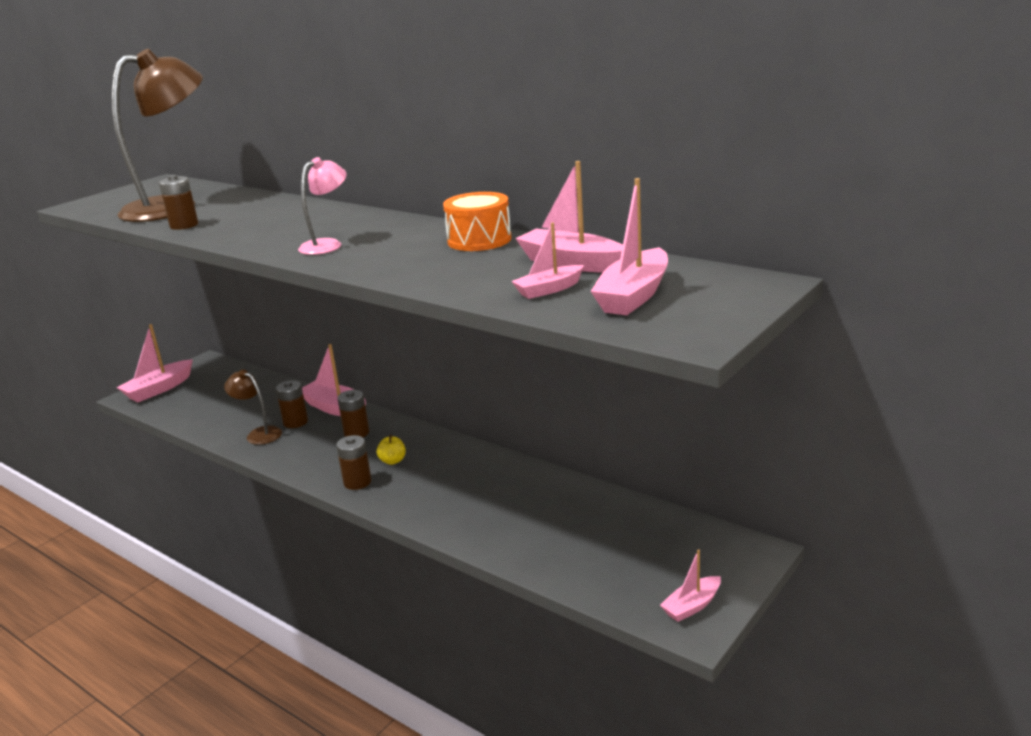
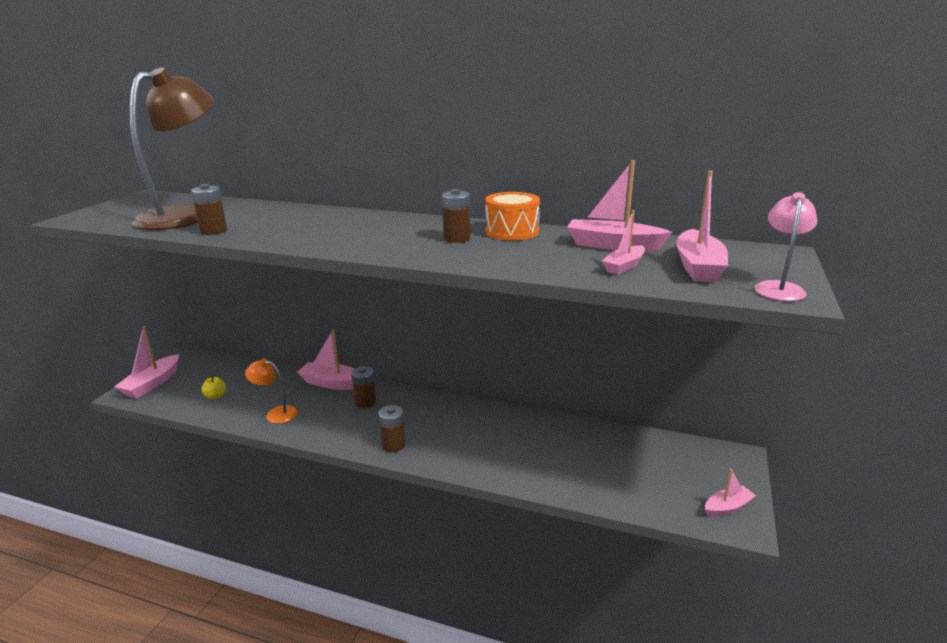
camera: 20 degrees left, 0 degrees up
brown lamp [224,370,282,445] -> orange lamp [245,359,298,424]
brown battery [276,380,308,428] -> brown battery moved to [442,189,471,243]
pink lamp [298,157,347,255] -> pink lamp moved to [755,192,817,301]
yellow apple [377,435,406,465] -> yellow apple moved to [202,376,226,399]
pink boat [660,549,721,622] -> pink boat turned 150 degrees counterclockwise [705,469,756,517]

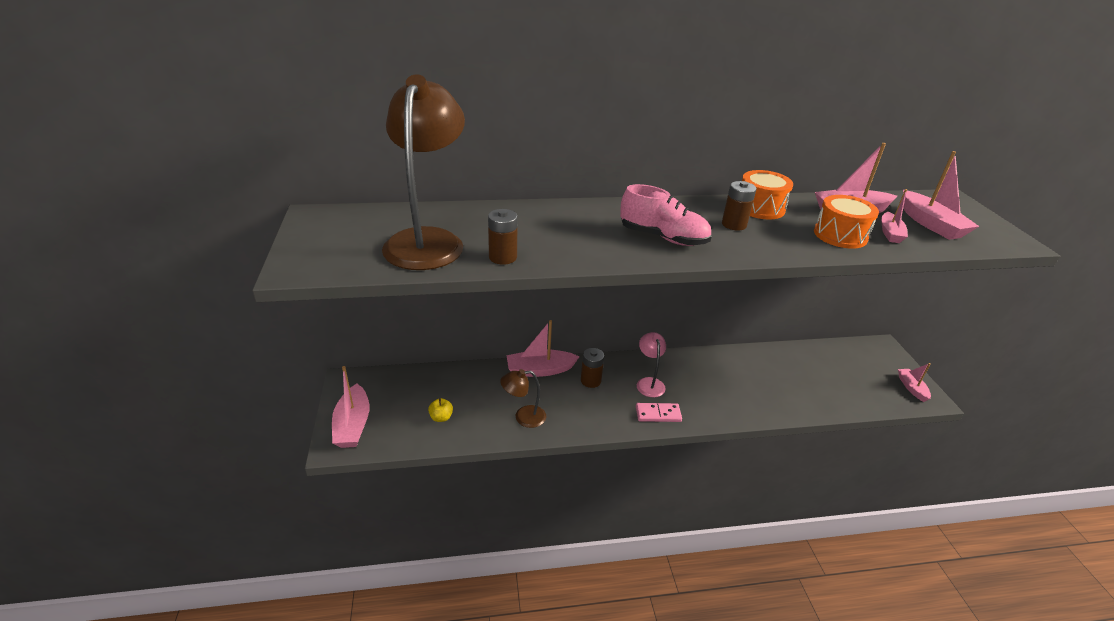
camera: 30 degrees left, 10 degrees up
orange lamp [245,359,298,424] -> brown lamp [500,369,546,428]
brown battery [378,405,406,452] -> pink domino [636,403,682,422]
pink boat [705,469,756,517] -> pink boat turned 45 degrees counterclockwise [898,363,931,402]
pink lamp [755,192,817,301] -> pink lamp moved to [637,332,666,397]
none -> pink shoe [620,184,712,246]
none -> orange drum [814,195,879,249]

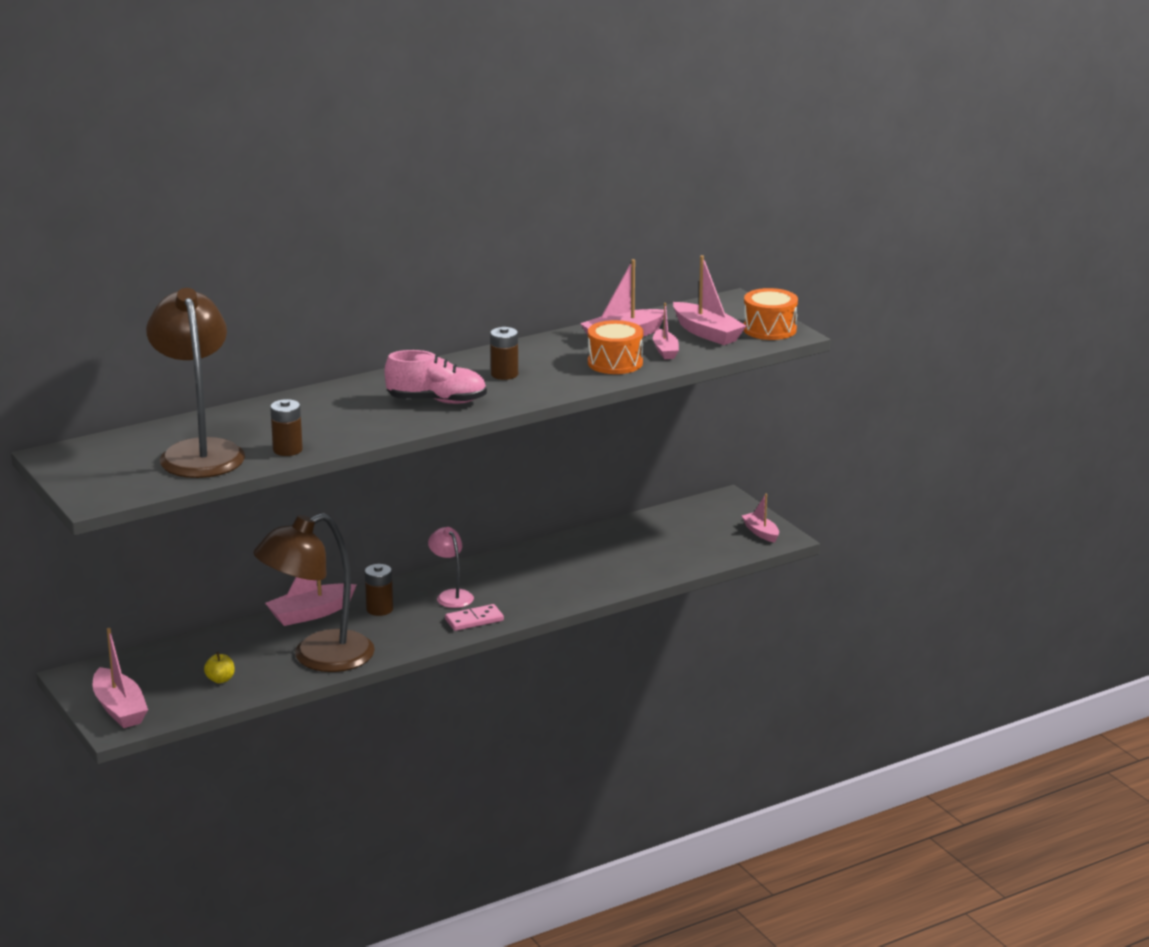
camera: 20 degrees left, 10 degrees down
brown lamp [500,369,546,428] -> brown lamp [254,513,375,672], size x2.06
orange drum [742,170,793,219] -> orange drum moved to [743,288,798,340]

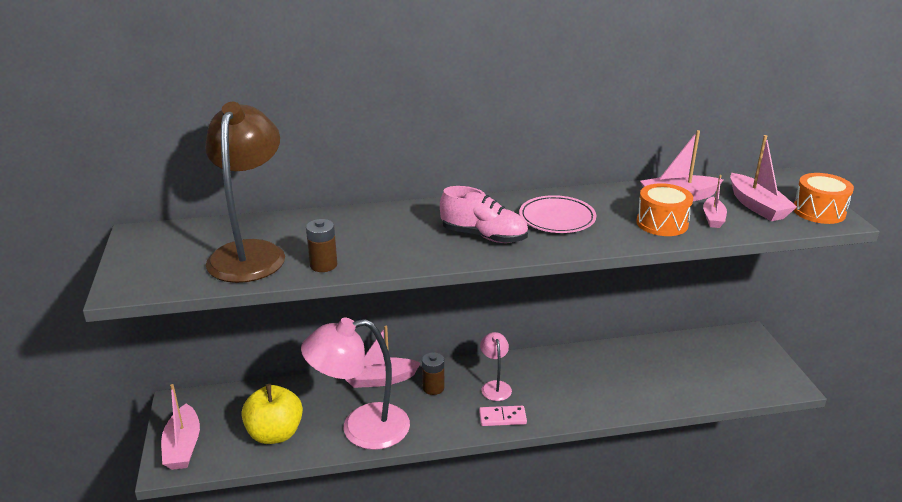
camera: 20 degrees right, 5 degrees up
yellow apple [204,652,235,683] -> yellow apple [241,384,303,444], size x2.35
brown lamp [254,513,375,672] -> pink lamp [301,318,410,450]
brown battery [490,327,518,380] -> pink plate [519,195,596,233]
pink boat [742,494,779,543] -> none

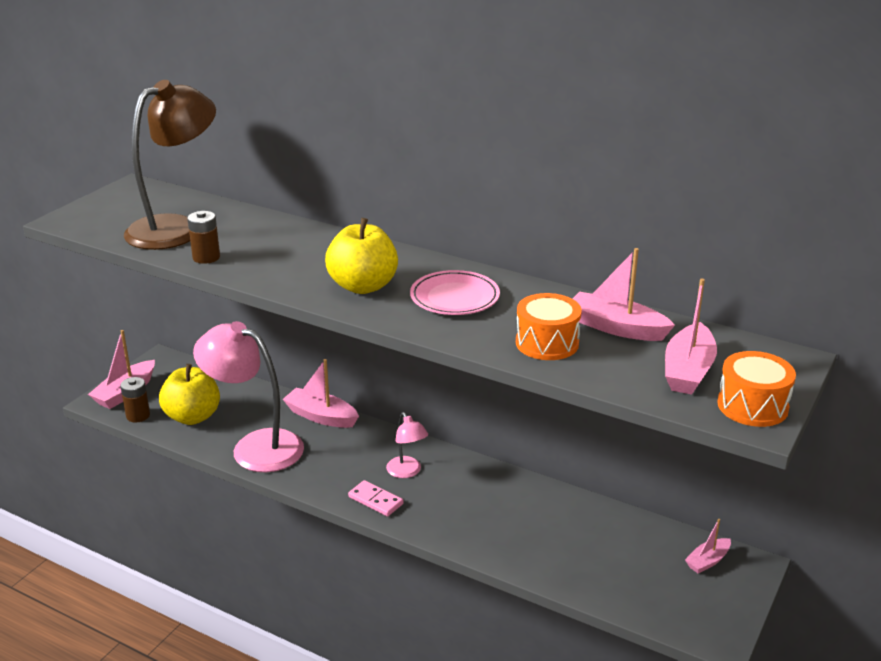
camera: 40 degrees right, 0 degrees up
brown battery [422,352,444,395] -> brown battery moved to [120,377,150,422]
pink shoe [440,186,528,243] -> yellow apple [325,218,398,294]
pink lamp [480,332,512,401] -> pink lamp turned 120 degrees clockwise [386,412,428,478]
pink boat [703,175,727,228] -> pink boat moved to [685,519,731,573]

